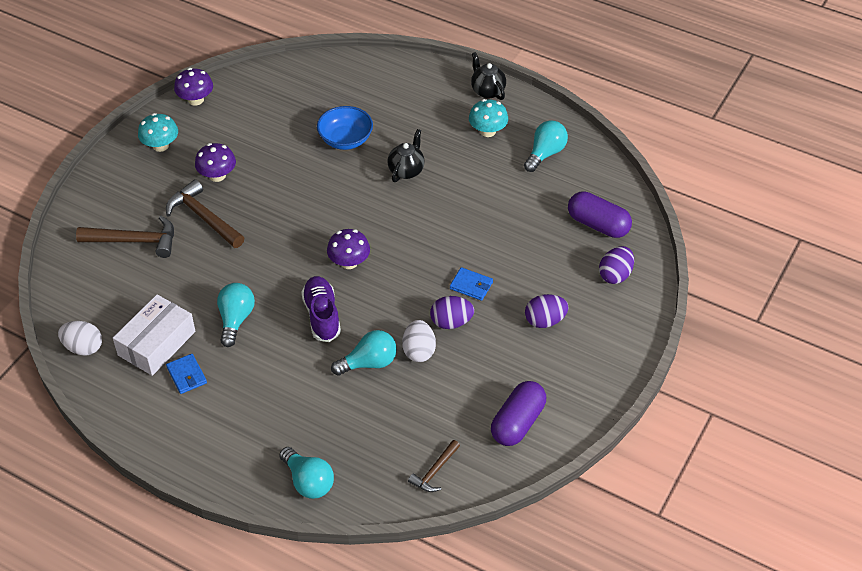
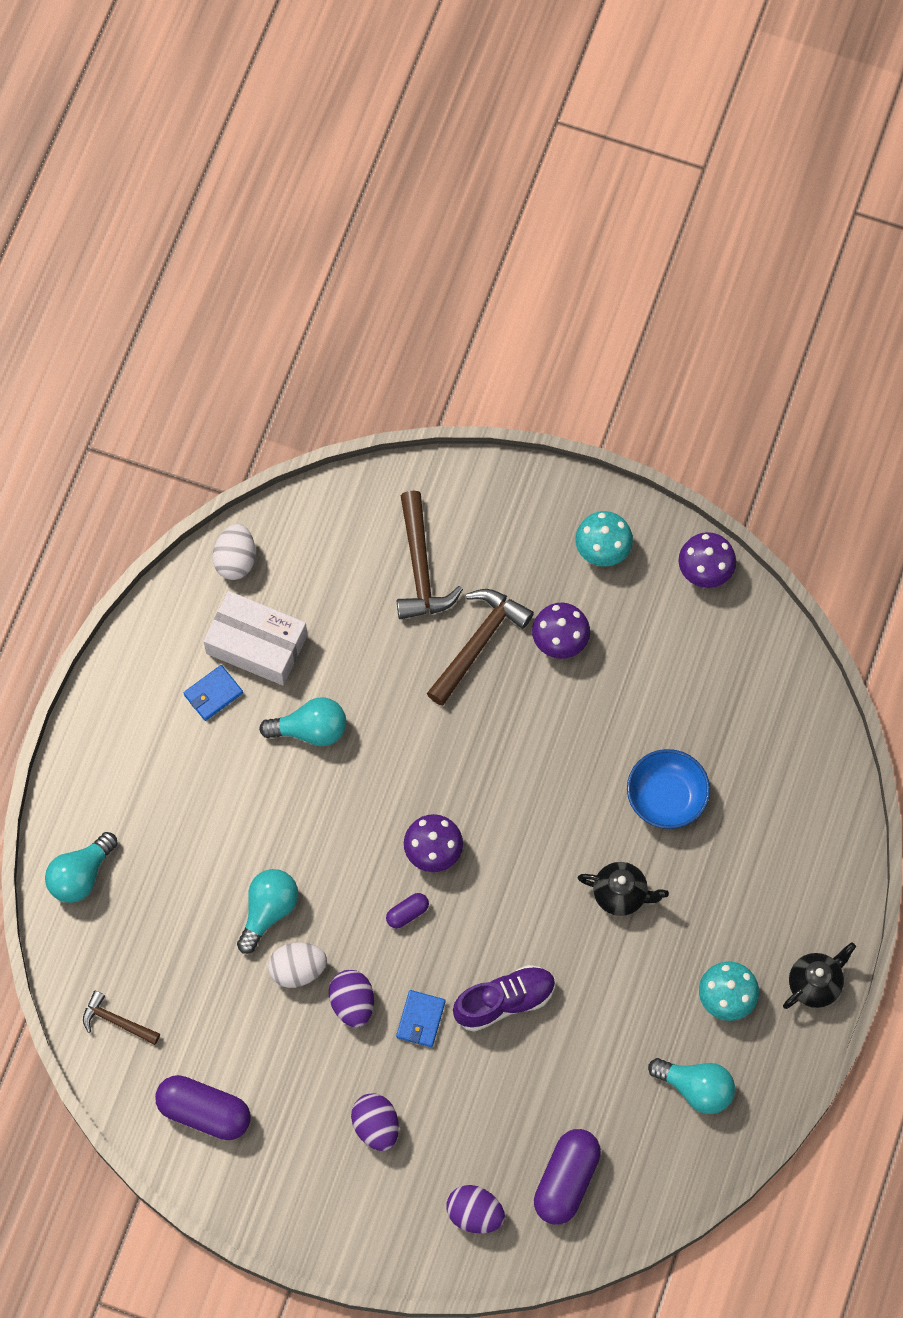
camera: 80 degrees right, 20 degrees up
purple shoe [301,276,341,342] -> purple shoe moved to [453,965,555,1032]
turquoise light bulb [331,330,397,376] -> turquoise light bulb turned 120 degrees counterclockwise [237,869,298,954]
none -> purple capsule [386,893,429,929]

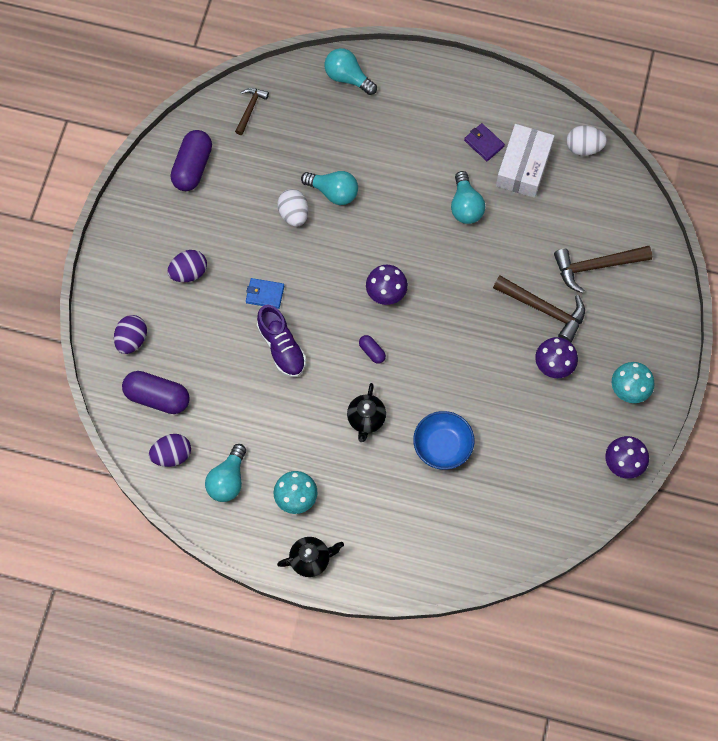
camera: 85 degrees right, 0 degrees up
blue wallet [184,665,243,721] -> purple wallet [464,123,505,161]
purple egg [329,970,374,1028] -> purple egg moved to [149,434,191,467]
purple capsule [386,893,429,929] -> purple capsule moved to [359,335,386,364]
black teapot [783,942,856,1009] -> black teapot turned 60 degrees counterclockwise [277,537,344,577]

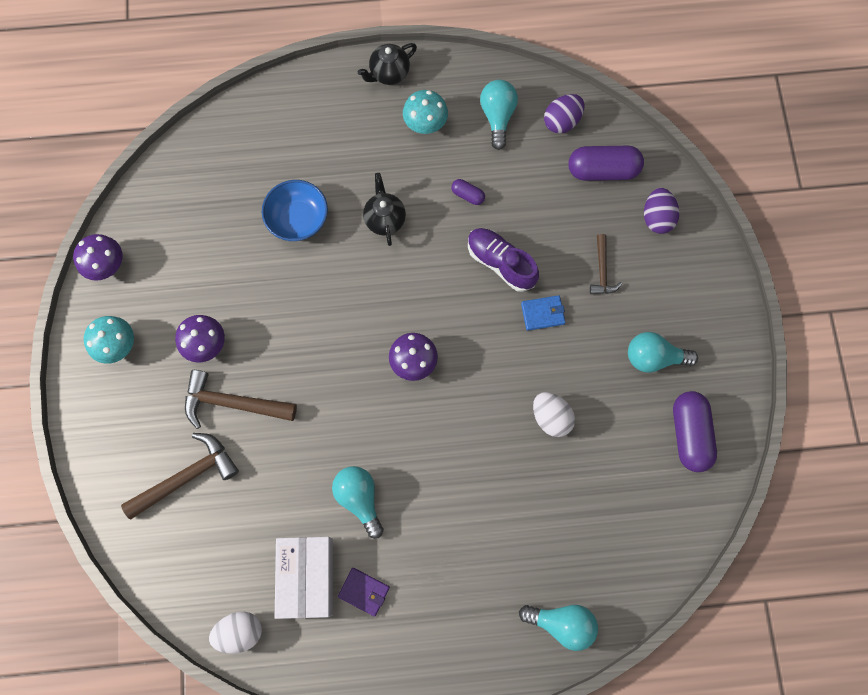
camera: 160 degrees right, 5 degrees up
purple egg [167,250,207,282] -> none
brown hammer [235,88,269,135] -> brown hammer moved to [590,234,622,294]
turquoise light bulb [301,171,358,205] -> turquoise light bulb moved to [628,332,698,373]
purple capsule [359,335,386,364] -> purple capsule moved to [451,179,485,205]

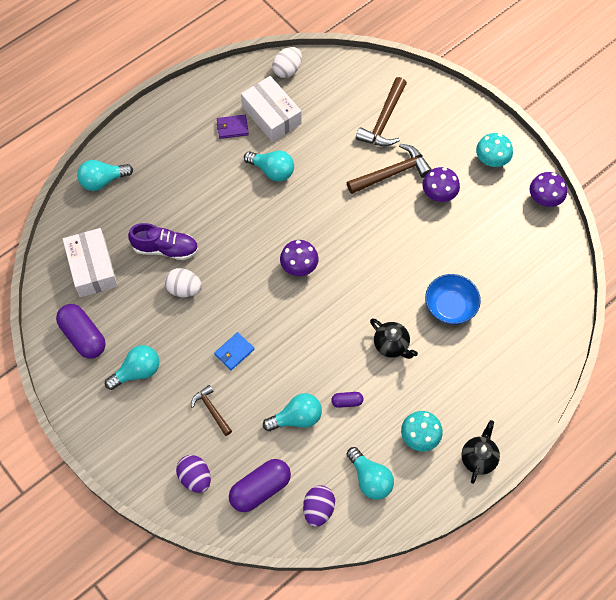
camera: 145 degrees right, 10 degrees down
purple shoe [468,228,539,292] -> purple shoe moved to [128,223,199,260]
none -> white box [63,228,118,297]
none -> turquoise light bulb [263,393,322,431]

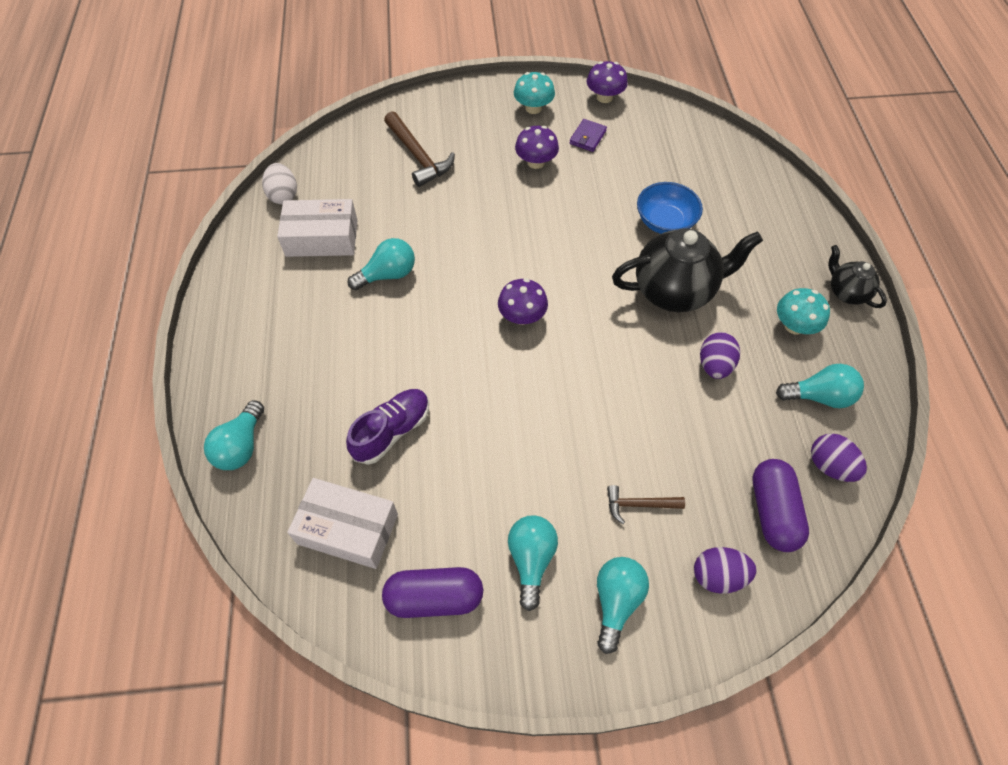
camera: 55 degrees left, 5 degrees down
white egg [164,268,202,297] -> none
blue wallet [214,332,255,370] -> none
purple wallet [217,115,249,139] -> purple wallet moved to [569,119,607,152]
turquoise light bulb [263,393,322,431] -> turquoise light bulb moved to [597,557,649,654]
purple capsule [331,392,364,408] -> purple egg [700,332,740,379]
brown hammer [347,144,432,194] -> none
black teapot [370,318,418,359] -> black teapot [612,228,763,312], size x1.89

